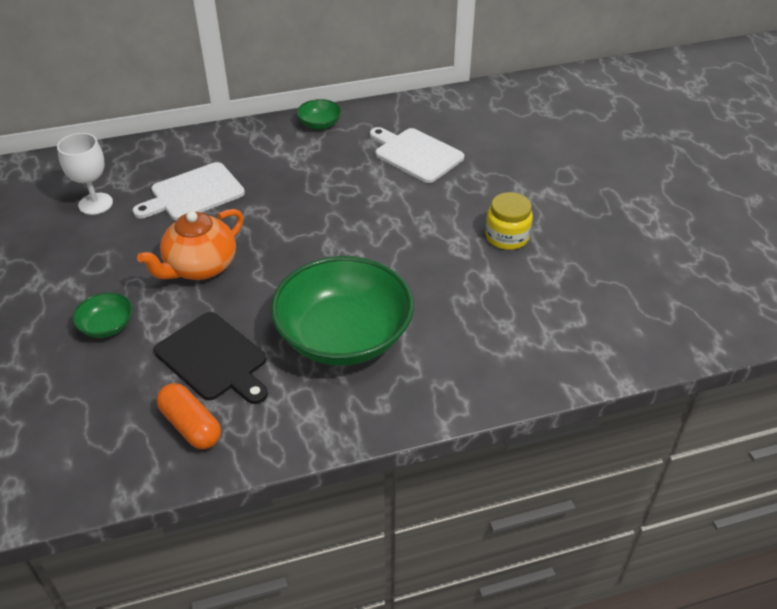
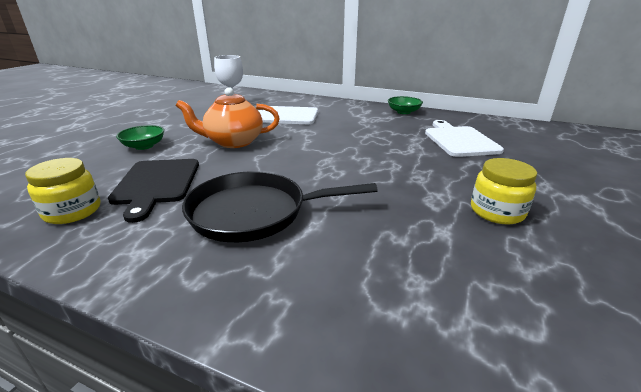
camera: 40 degrees right, 15 degrees down
orange capsule [156,383,221,449] -> yellow jar [25,158,100,224]
green bowl [271,256,414,366] -> black pan [182,171,378,242]

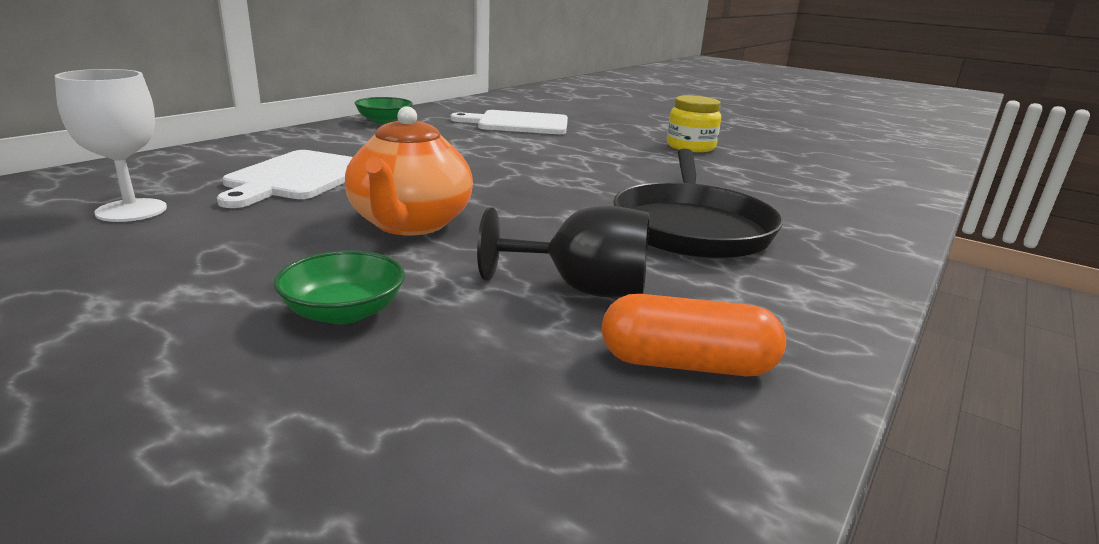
camera: 80 degrees left, 5 degrees down
yellow jar [25,158,100,224] -> orange capsule [602,294,786,376]
black cutting board [108,159,199,223] -> black goblet [477,206,649,298]

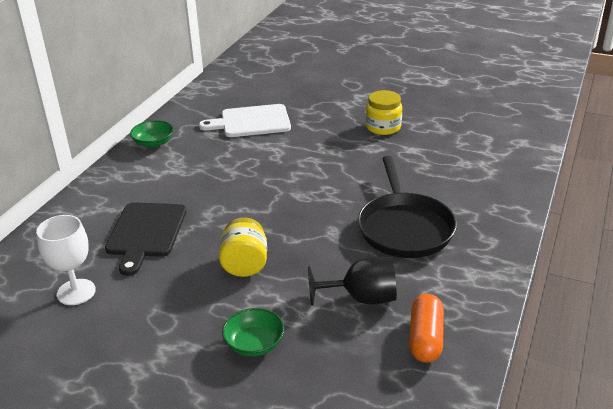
camera: 10 degrees left, 10 degrees up
white cutting board [217,150,353,208] -> black cutting board [105,202,186,276]
orange teapot [345,106,473,236] -> yellow jar [219,217,267,277]
orange capsule [602,294,786,376] -> orange capsule turned 75 degrees counterclockwise [409,294,444,362]

